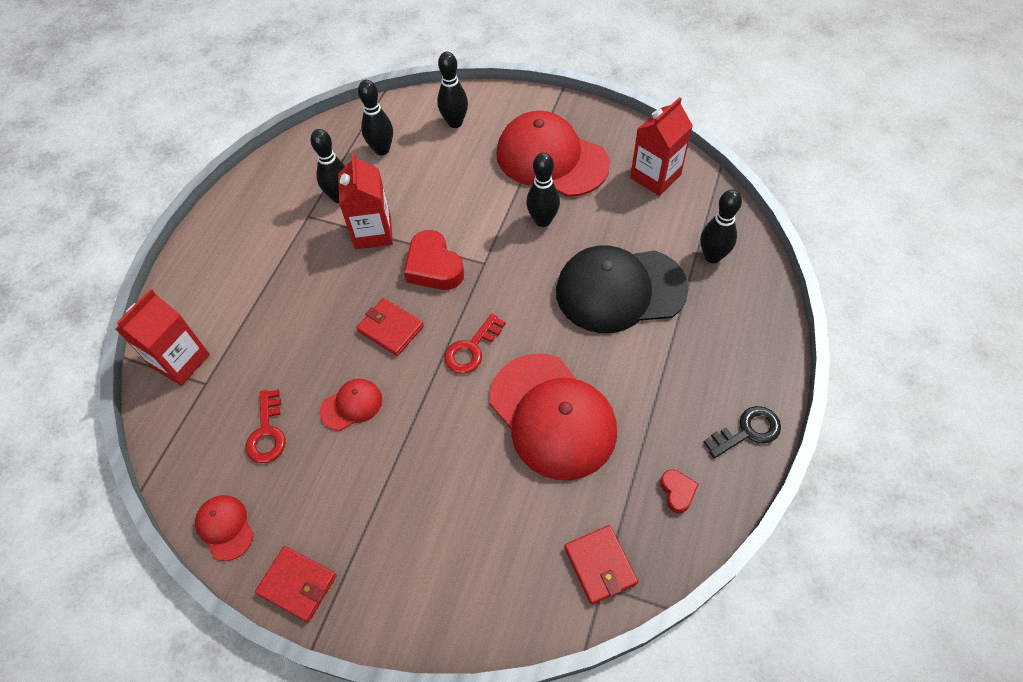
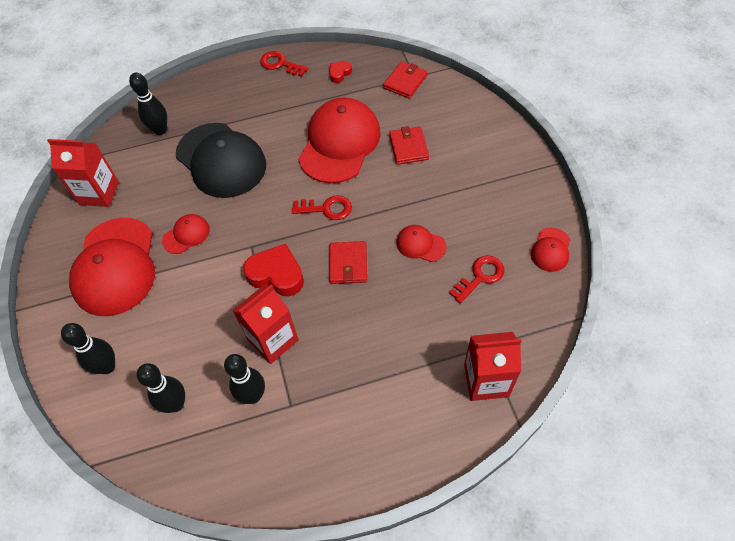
camera: 125 degrees left, 0 degrees up
red wallet [255,546,337,622] -> red wallet moved to [389,126,429,165]
red heart [404,230,464,290] -> red heart turned 90 degrees counterclockwise [243,244,304,296]
black bowling pin [526,153,560,227] -> red cap [162,214,210,254]
black key [703,406,781,458] -> red key [260,51,308,77]

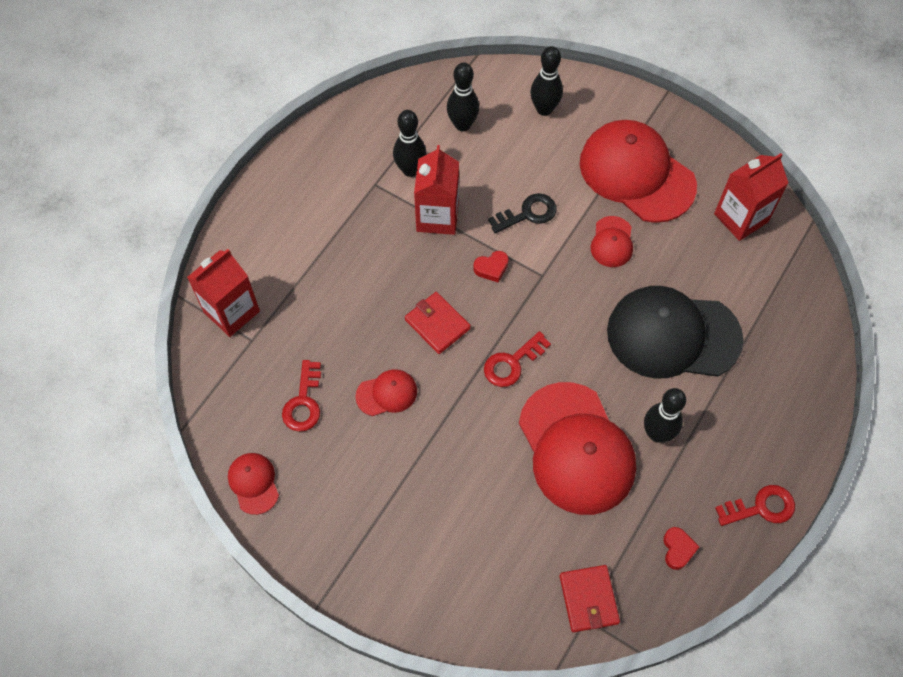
camera: 135 degrees right, 5 degrees up
black bowling pin [129,73,167,135] -> black bowling pin moved to [644,388,686,443]
red heart [243,244,304,296] -> red heart [473,251,509,283], size x0.53
red wallet [389,126,429,165] -> none
none -> black key [488,193,557,233]

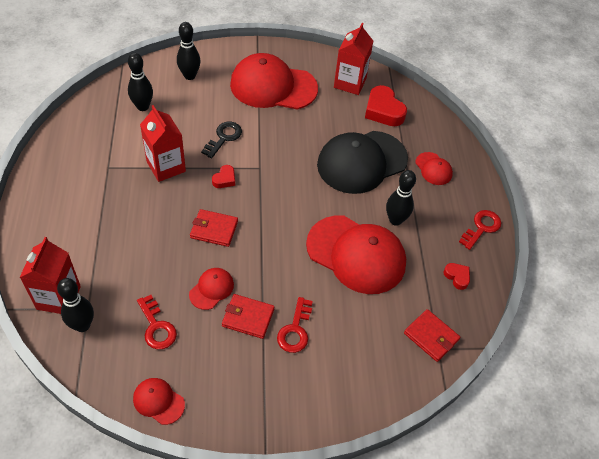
camera: 40 degrees left, 10 degrees down
black bowling pin [393,110,426,177] -> black bowling pin moved to [57,278,94,332]
red key [484,331,551,387] -> red key moved to [277,297,313,353]
red cap [591,216,633,267] -> red cap moved to [415,152,453,185]
none -> red wallet [222,294,275,339]
none -> red heart [365,85,407,126]

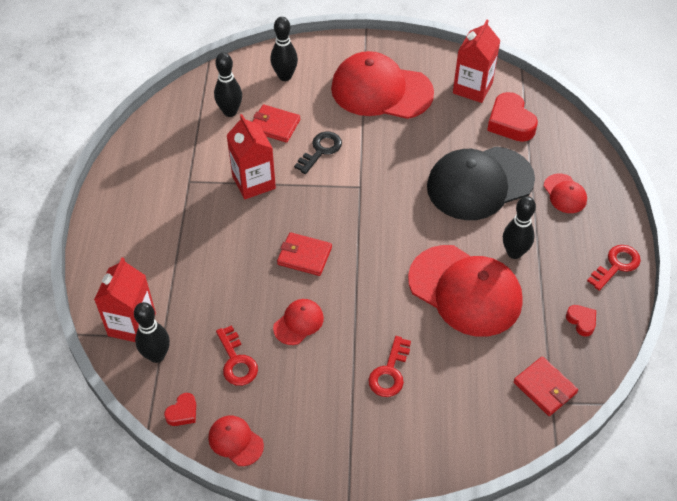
camera: 10 degrees right, 0 degrees up
red heart [212,165,235,188] -> red heart moved to [164,393,196,426]
red wallet [222,294,275,339] -> red wallet moved to [252,104,300,143]

